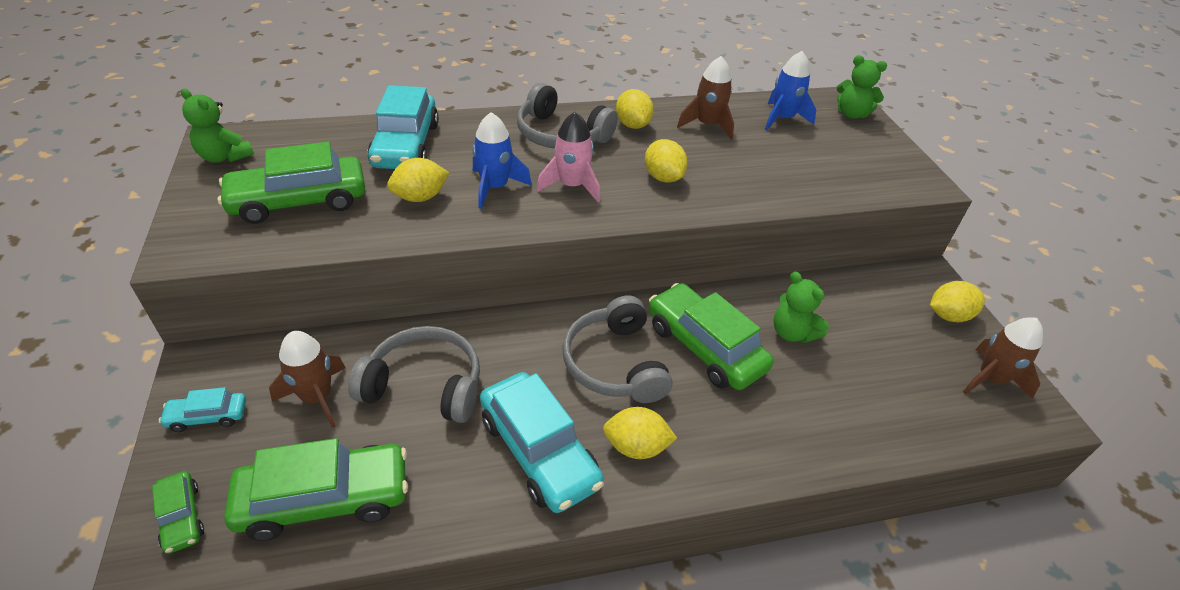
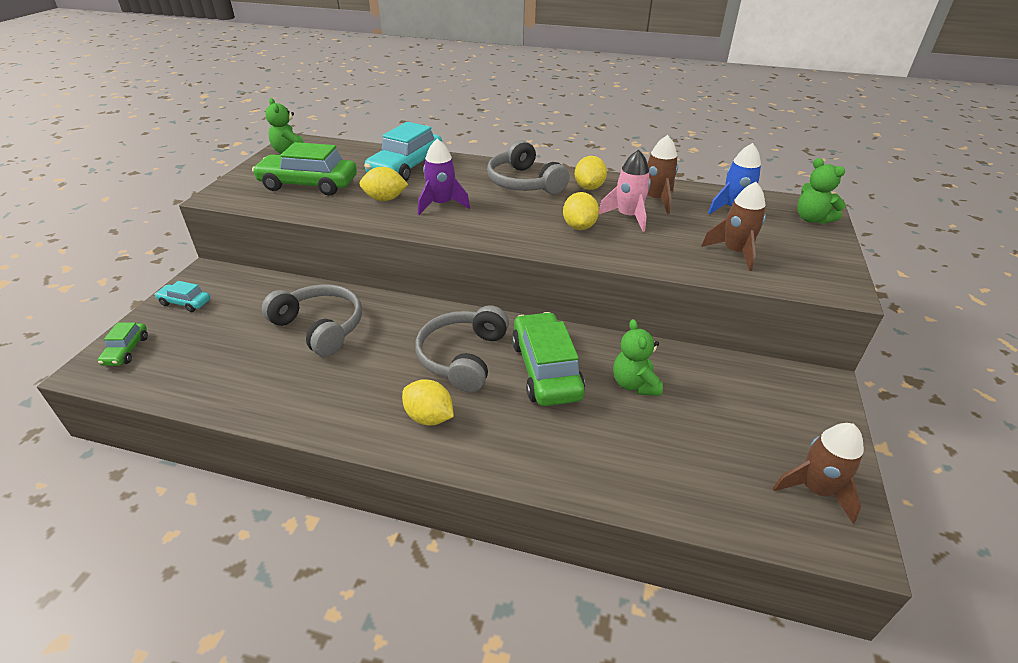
camera: 30 degrees right, 5 degrees down
green car [224,438,408,541] -> none
brown rocket [269,331,346,428] -> brown rocket moved to [701,182,766,271]
blue rocket [472,112,532,209] -> purple rocket [418,139,470,215]
turquoise car [480,372,604,513] -> none
pink rocket [537,112,600,202] -> pink rocket moved to [599,150,651,232]
yellow lemon [930,281,985,322] -> none

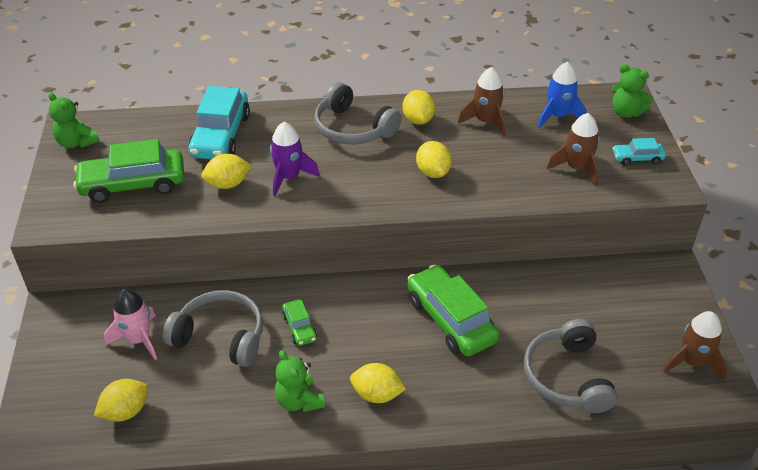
camera: 20 degrees left, 5 degrees up
green car [98,323,148,366] -> green car moved to [282,299,317,346]
turquoise car [155,281,210,312] -> turquoise car moved to [613,138,666,165]
grey headphones [415,305,509,392] -> grey headphones moved to [524,319,618,413]
pink rocket [599,150,651,232] -> pink rocket moved to [104,289,157,360]
green teddy bear [613,319,663,396] -> green teddy bear moved to [275,350,325,412]
none -> yellow lemon [94,379,148,422]

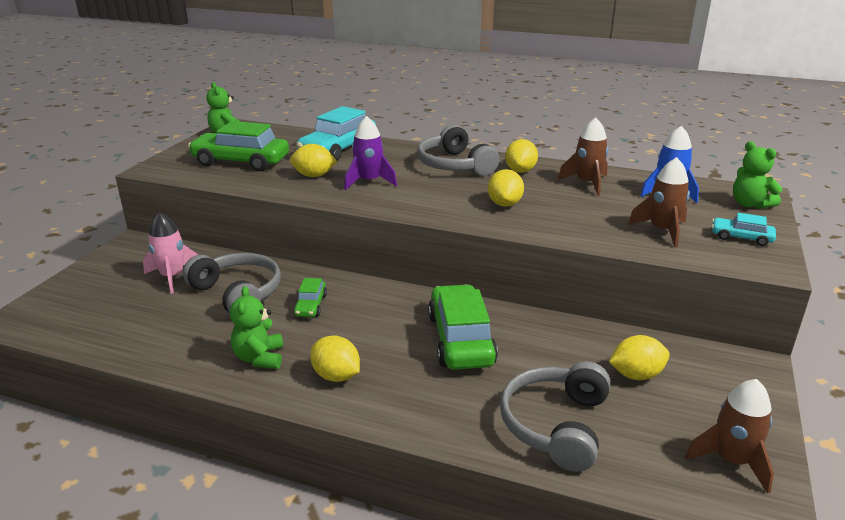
camera: 25 degrees right, 15 degrees down
yellow lemon [94,379,148,422] -> yellow lemon moved to [609,335,670,380]

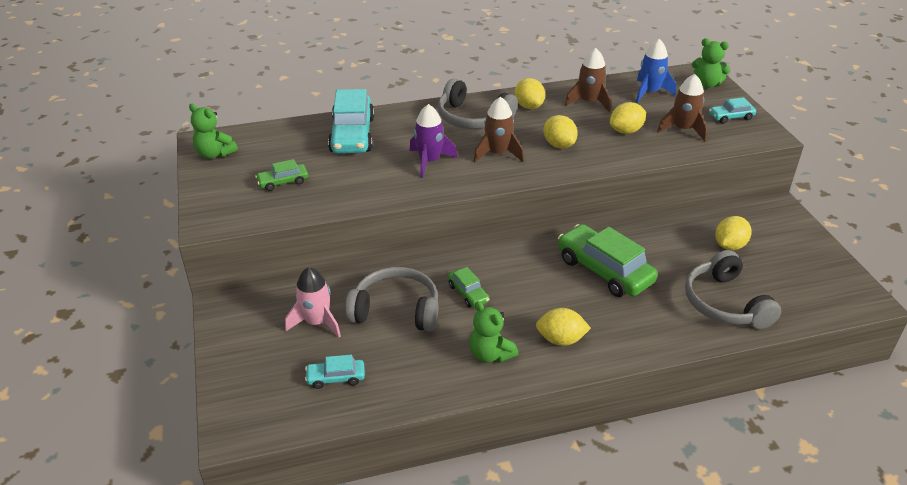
camera: 35 degrees left, 10 degrees up
green car [188,121,289,171] -> green car [255,159,308,191], size x0.49
yellow lemon [290,144,337,177] -> yellow lemon moved to [610,102,646,134]
brown rocket [685,379,774,493] -> brown rocket moved to [473,97,524,162]
none -> turquoise car [305,355,365,389]

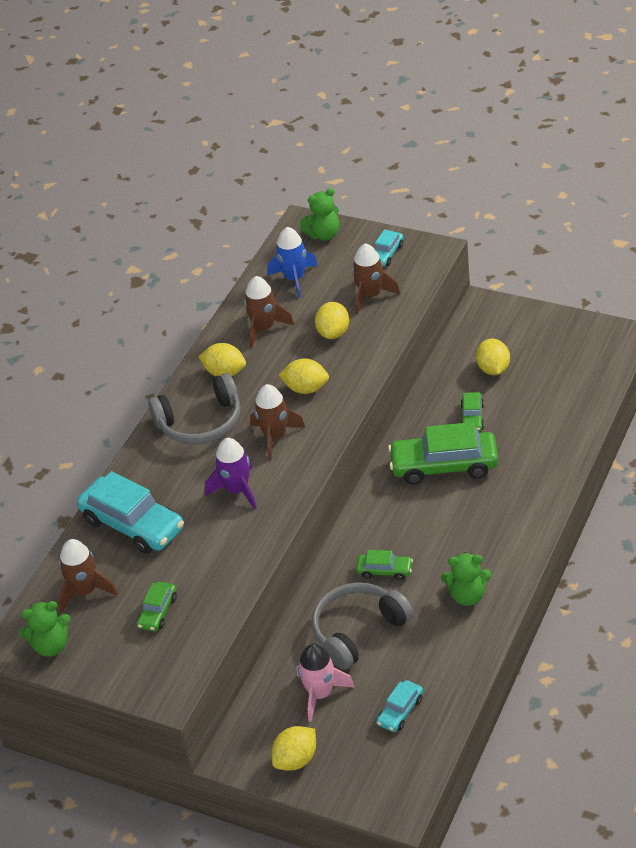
camera: 45 degrees left, 5 degrees up
yellow lemon [536,308,591,346] -> yellow lemon moved to [272,726,316,771]
grey headphones [685,250,781,329] -> none
none -> brown rocket [58,539,118,613]
none -> green car [461,392,484,432]

